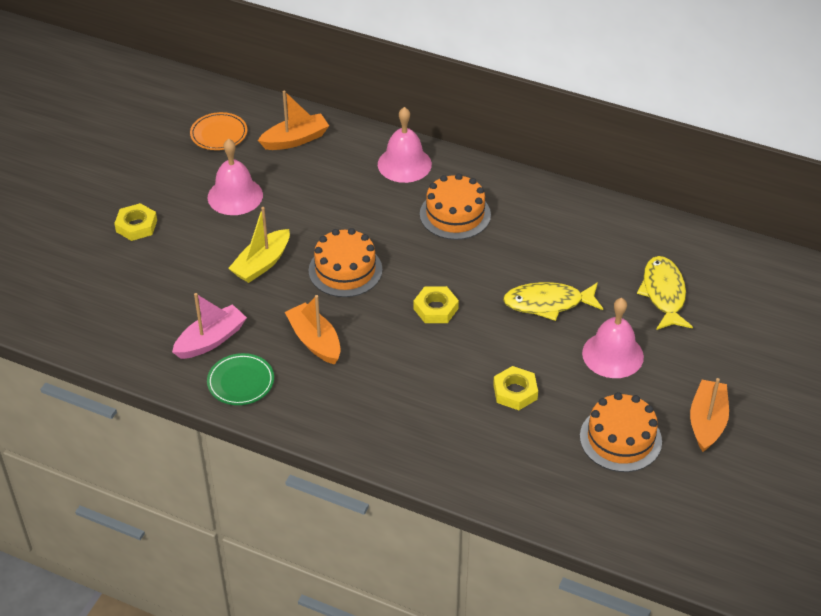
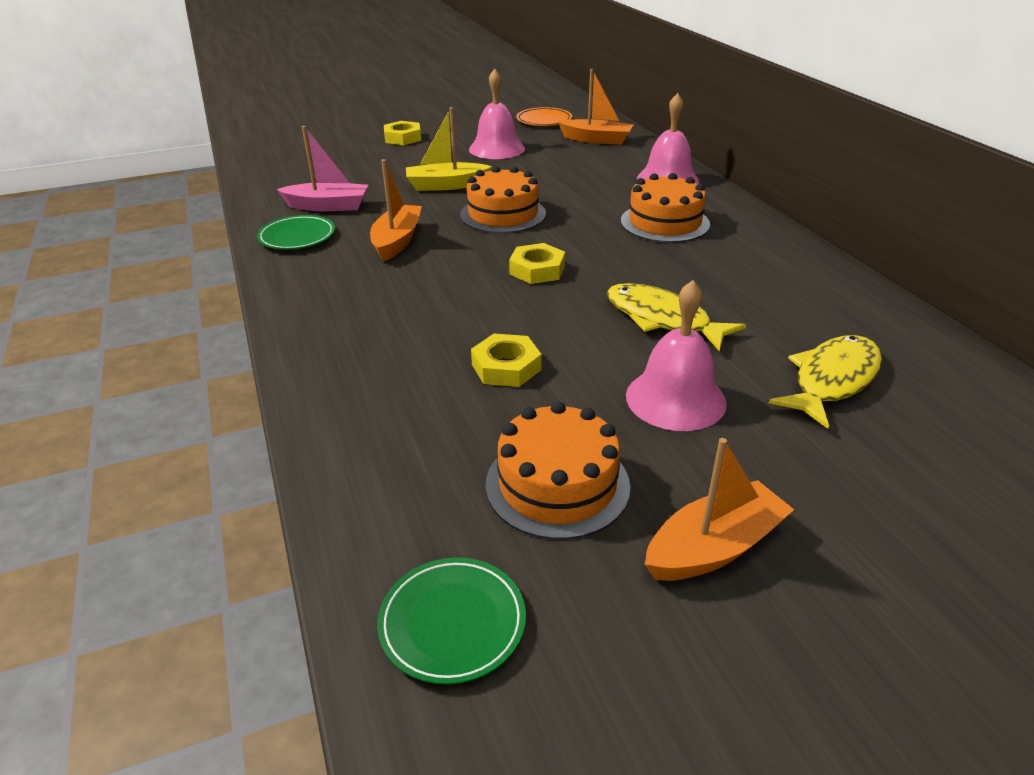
camera: 45 degrees right, 10 degrees down
none -> green plate [377,557,526,685]

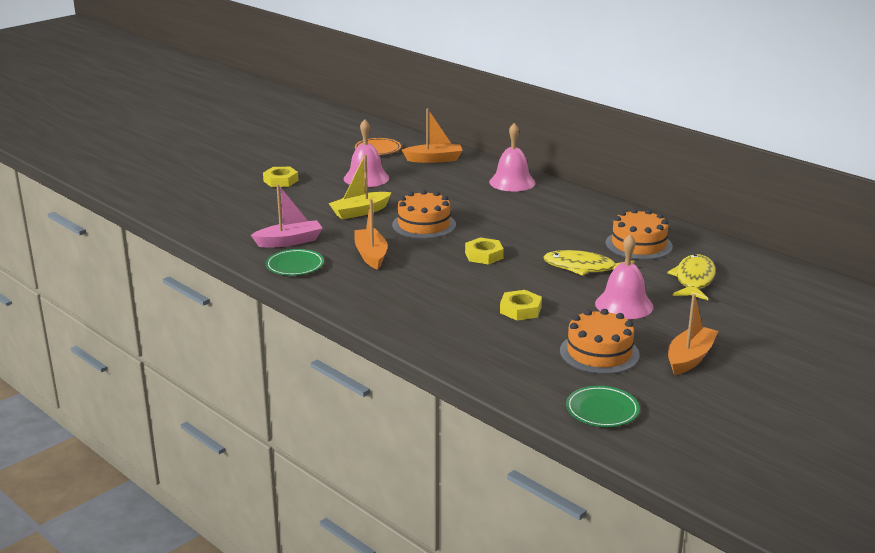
camera: 25 degrees left, 10 degrees down
orange cake [621,173,710,243] -> orange cake moved to [606,208,673,260]

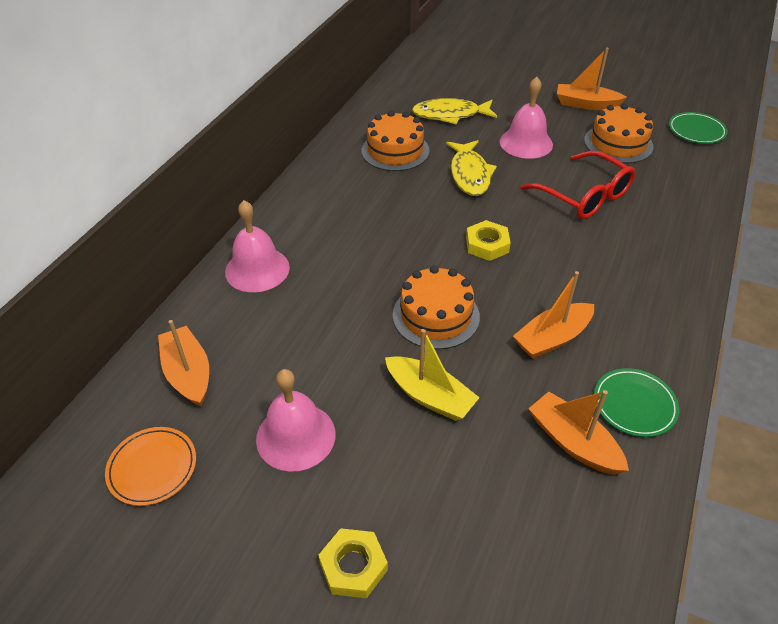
camera: 110 degrees left, 20 degrees up
pink boat [251,184,323,248] -> orange boat [528,390,629,475]
yellow nut [500,290,542,321] -> red glasses [520,151,635,219]

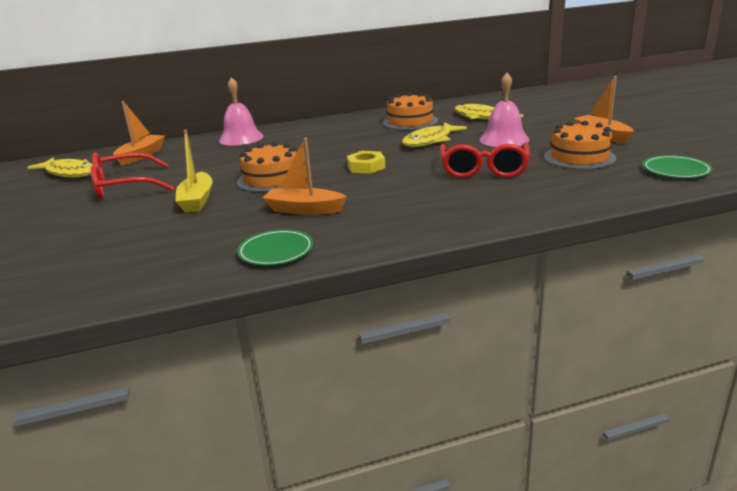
camera: 50 degrees right, 20 degrees down
orange plate [105,427,196,506] -> yellow fish [27,157,93,178]
pink bell [256,369,335,472] -> red glasses [91,153,174,199]
yellow nut [318,528,388,598] -> none
orange boat [528,390,629,475] -> none

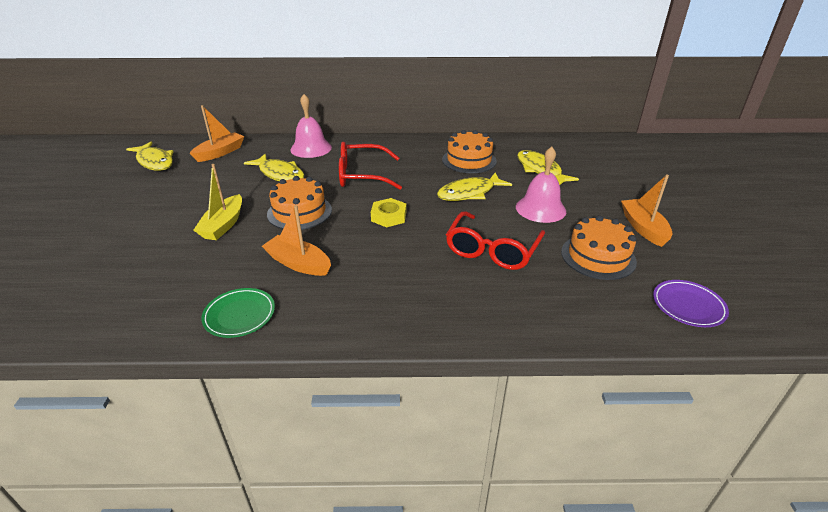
camera: 15 degrees right, 10 degrees up
red glasses [91,153,174,199] -> red glasses moved to [339,142,402,190]
green plate [643,155,713,178] -> purple plate [653,280,729,327]
none -> yellow fish [244,154,305,181]

